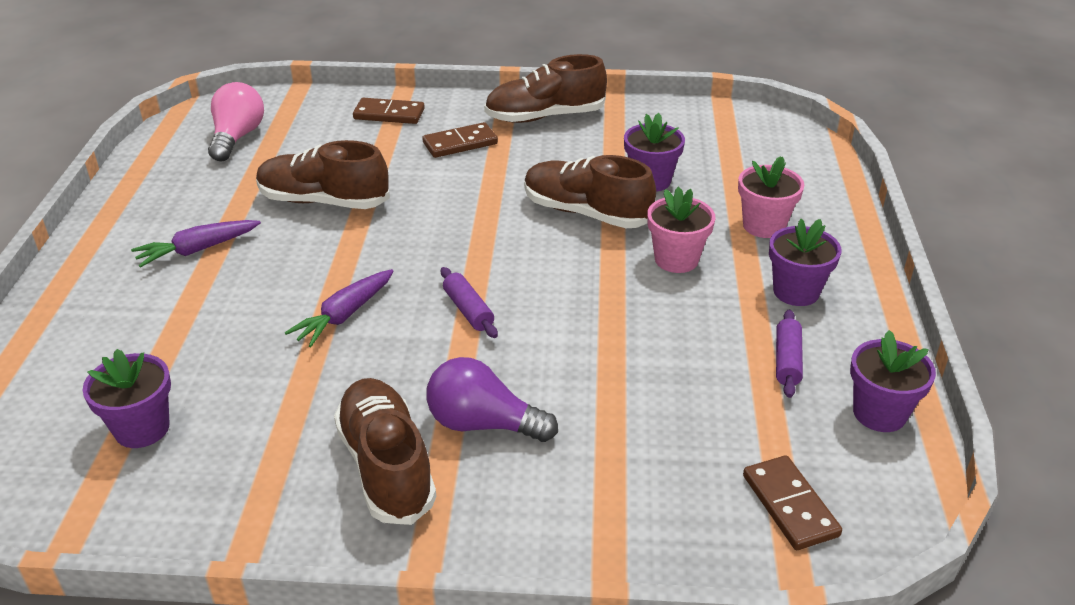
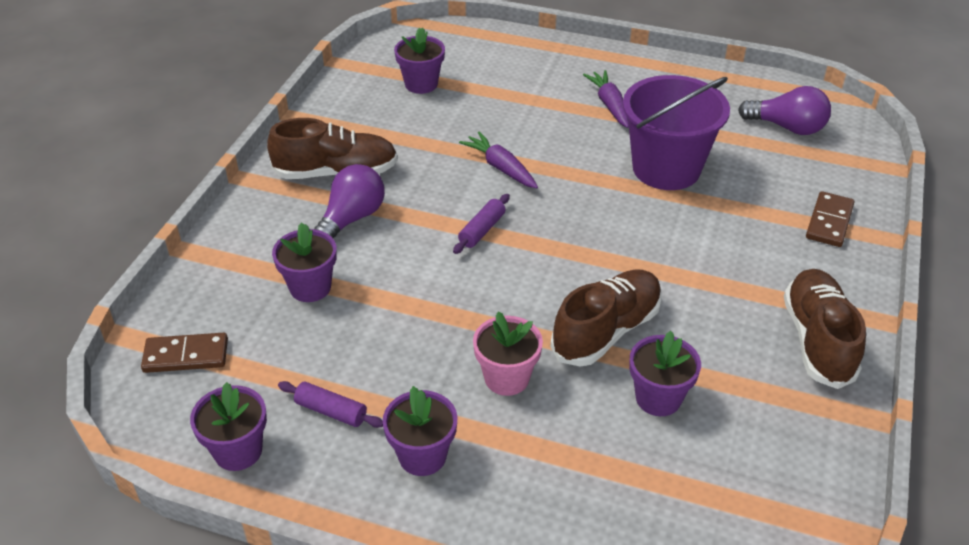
camera: 105 degrees right, 5 degrees up
pink light bulb [208,82,264,161] -> purple light bulb [738,86,831,135]
brown shoe [256,140,390,209] -> purple bucket [623,75,730,190]
brown domino [422,122,498,158] -> none
purple rolling pin [441,267,498,338] -> purple rolling pin turned 45 degrees counterclockwise [453,194,510,254]
pink flower pot [738,156,804,238] -> none
none -> purple flower pot [272,222,337,302]

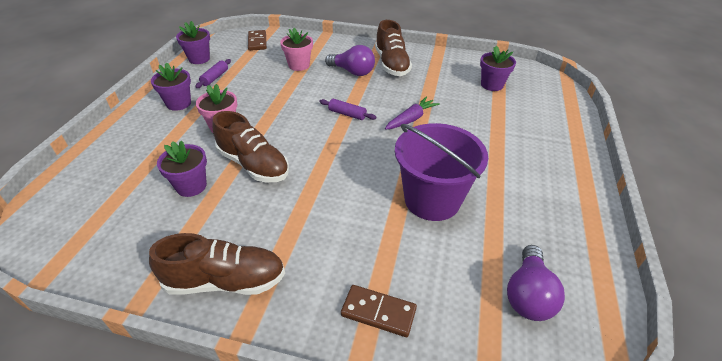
camera: 85 degrees right, 0 degrees up
purple flower pot [272,222,337,302] -> pink flower pot [280,28,313,71]
purple carrot [583,70,629,128] -> none

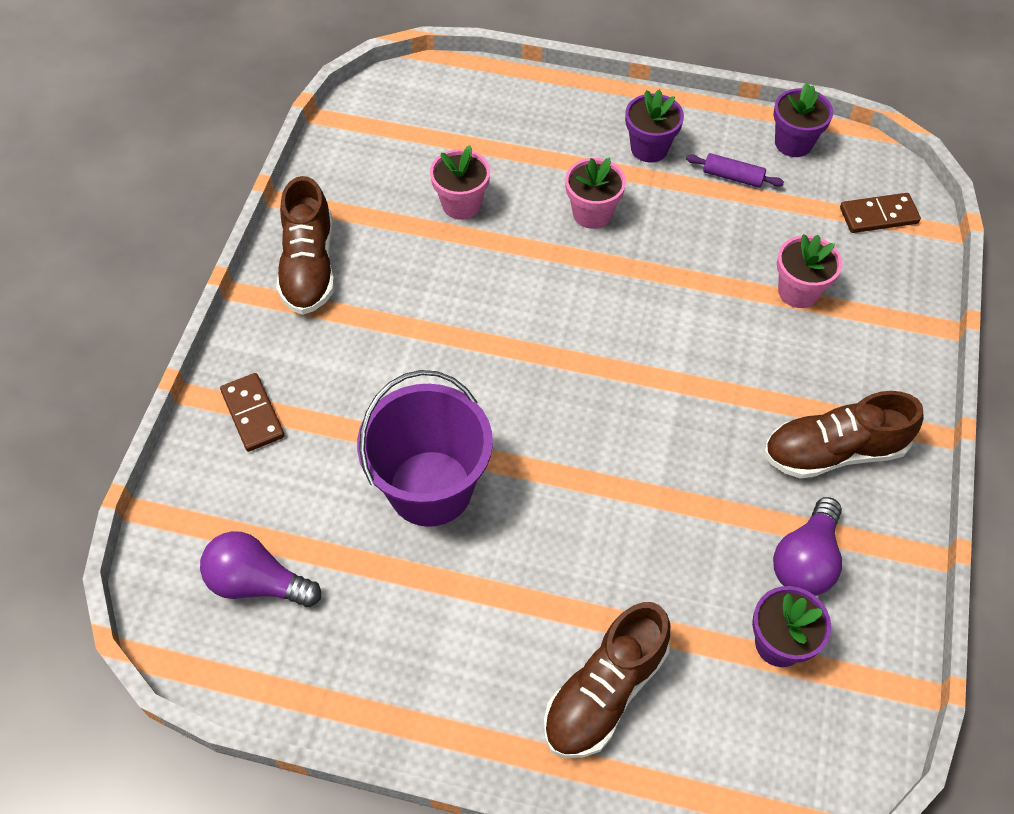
camera: 90 degrees right, 15 degrees up
purple flower pot [157,140,207,197] -> pink flower pot [430,145,490,220]
brown shoe [212,111,289,182] -> brown shoe moved to [544,602,670,758]
purple rolling pin [320,99,376,120] -> none
purple light bulb [325,45,375,76] -> purple light bulb moved to [773,497,842,596]
brown domino [341,285,417,337] -> brown domino turned 45 degrees counterclockwise [220,373,285,452]
purple carrot [385,97,440,130] -> none

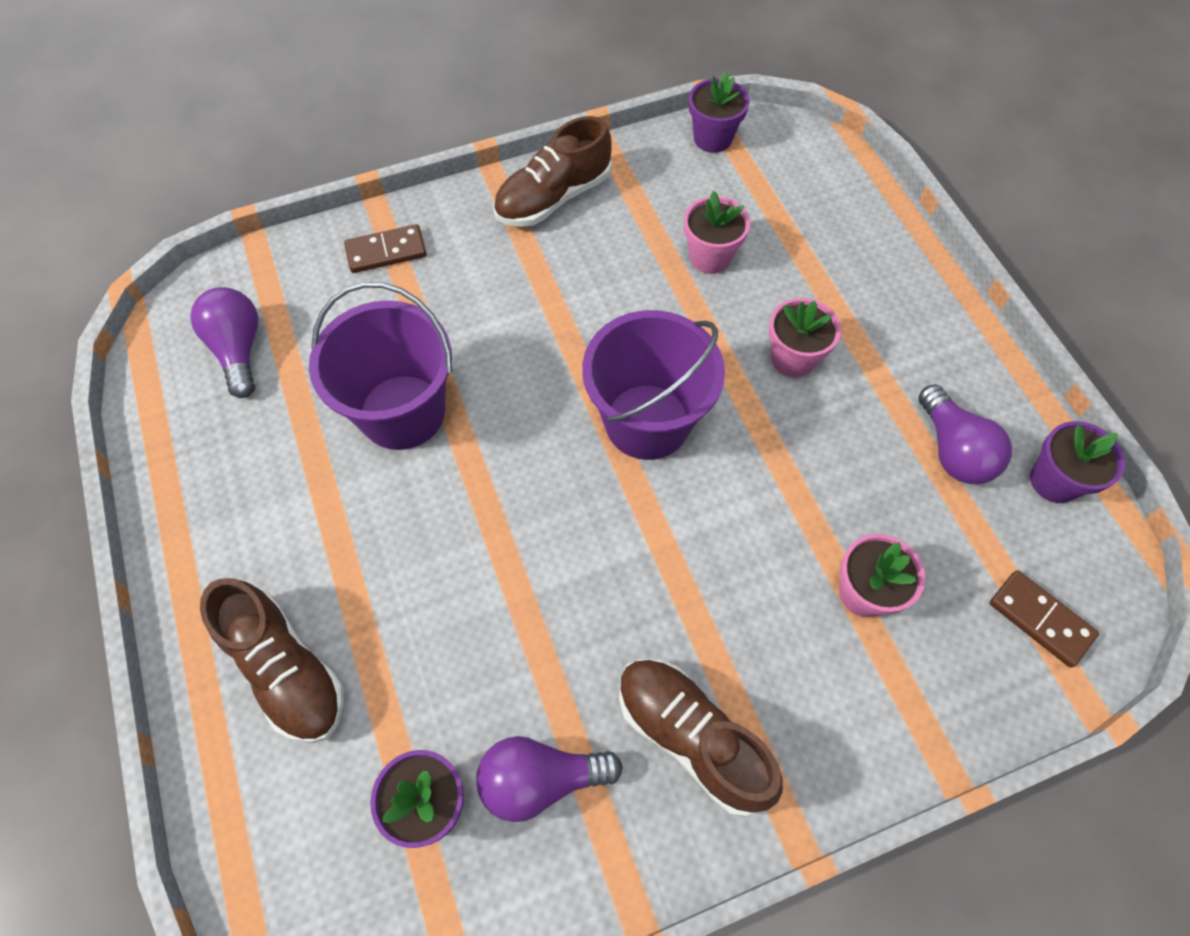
camera: 55 degrees right, 5 degrees up
brown domino [220,373,285,452] -> brown domino turned 45 degrees clockwise [344,224,427,273]
brown shoe [544,602,670,758] -> brown shoe turned 135 degrees counterclockwise [200,578,344,743]
purple flower pot [625,90,684,162] -> purple flower pot moved to [689,71,750,153]
purple rolling pin [686,153,784,188] -> purple light bulb [918,384,1012,484]
none -> purple bucket [582,310,725,460]

